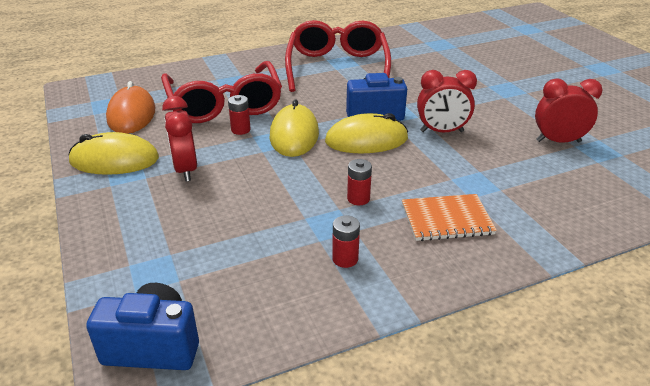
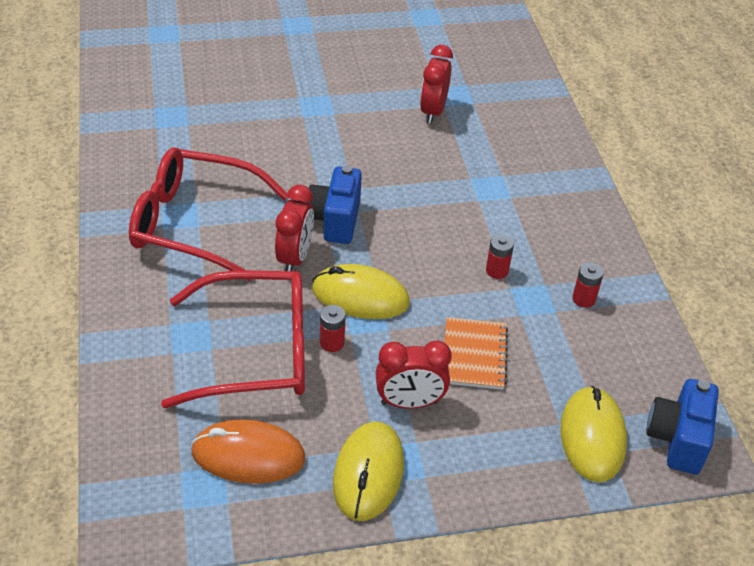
camera: 80 degrees left, 10 degrees up
yellow mouse [325,113,408,153] -> yellow mouse moved to [560,386,627,482]
orange notebook [402,194,497,241] -> orange notebook moved to [445,317,508,390]
red clock [417,70,477,132] -> red clock moved to [275,185,314,271]

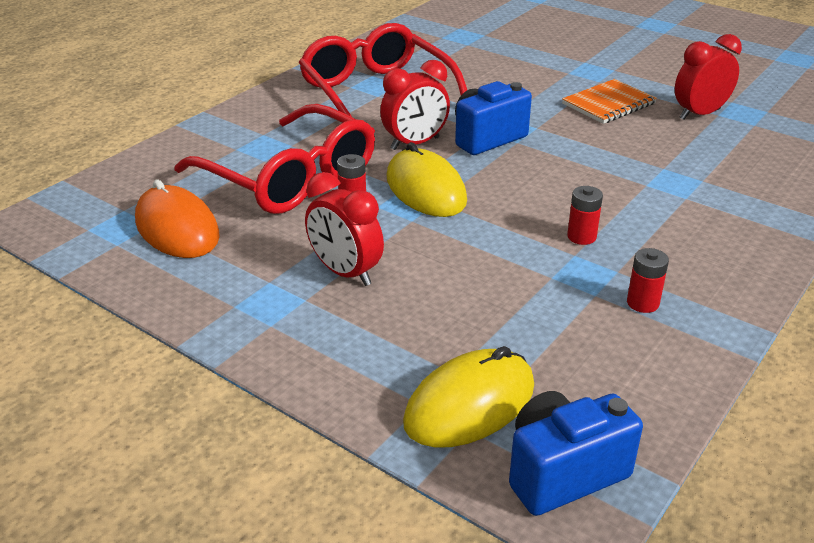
camera: 50 degrees right, 10 degrees down
yellow mouse [333,422,404,521] -> none
orange notebook [445,317,508,390] -> orange notebook moved to [562,79,657,124]

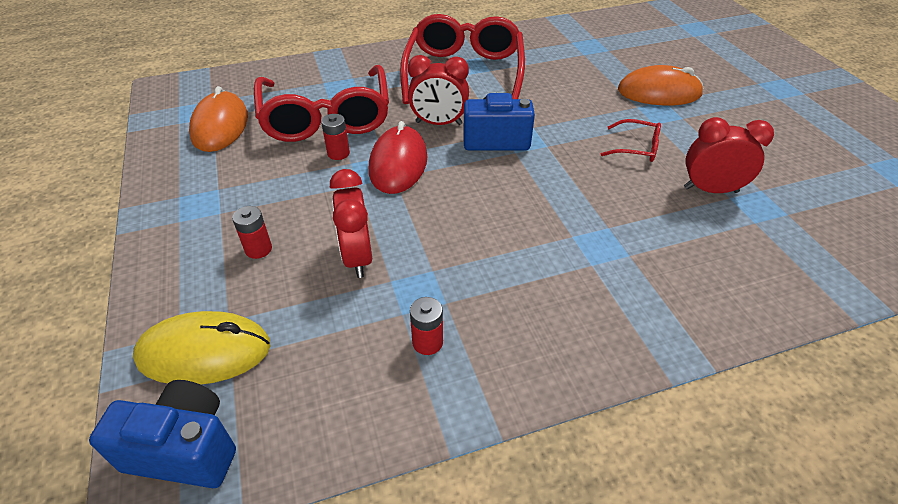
camera: 35 degrees right, 10 degrees up
red clock [305,172,384,286] -> red clock moved to [330,169,372,278]
yellow mouse [386,142,467,217] -> red mouse [369,121,427,194]
orange notebook [562,79,657,124] -> red glasses [601,119,661,162]
red battery [567,186,603,245] -> red battery moved to [232,206,272,259]
none -> orange mouse [618,65,704,105]

